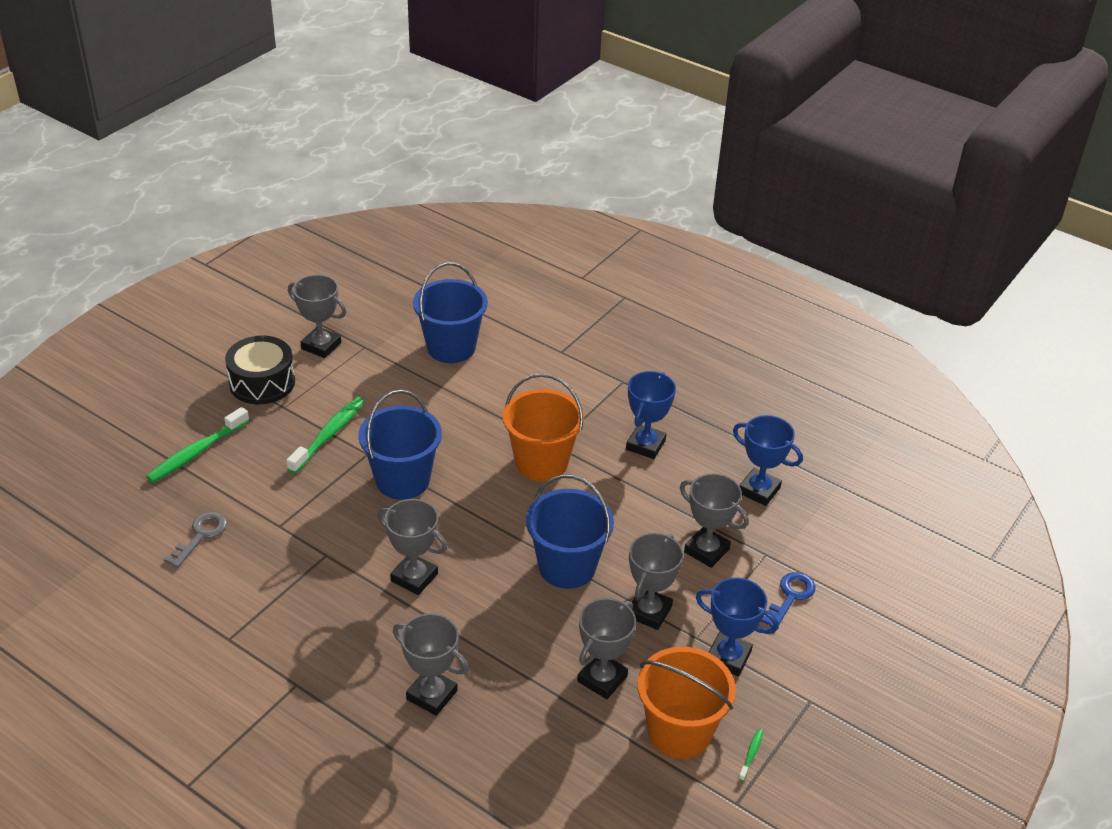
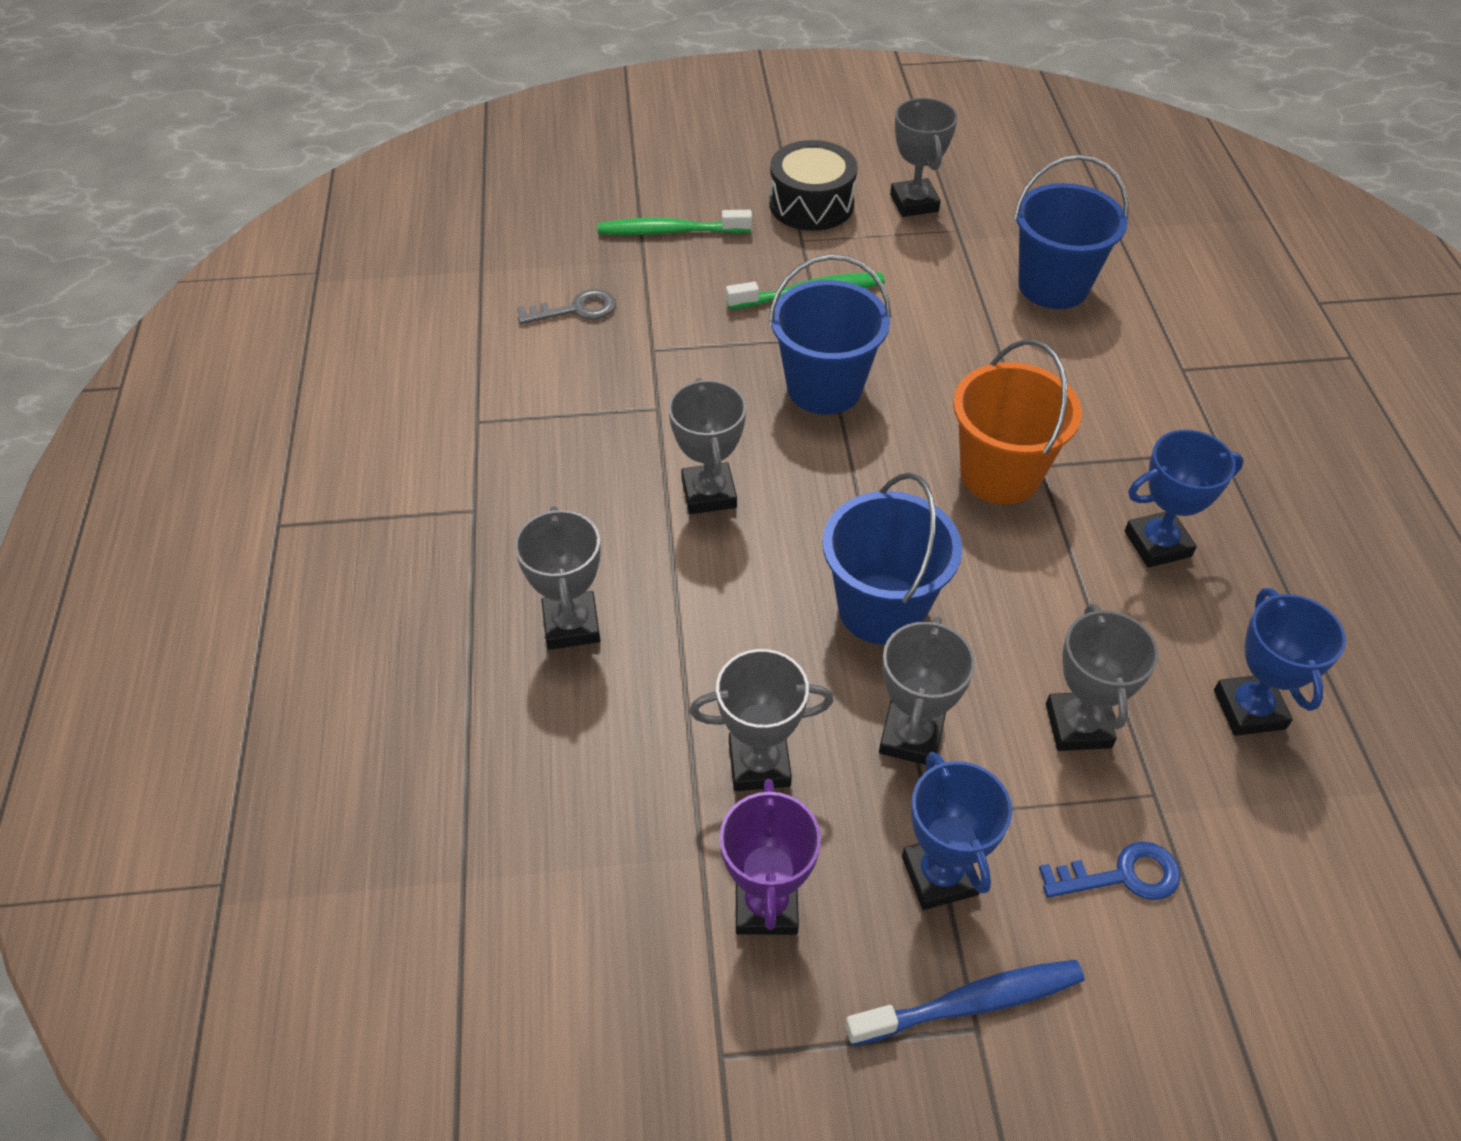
camera: 50 degrees right, 10 degrees up
grey trophy [629,533,684,630] -> grey trophy turned 60 degrees counterclockwise [879,616,975,765]
orange bucket [637,647,736,759] -> purple trophy [720,779,821,935]
green toothbrush [738,729,763,781] -> none
none -> blue toothbrush [845,960,1085,1046]

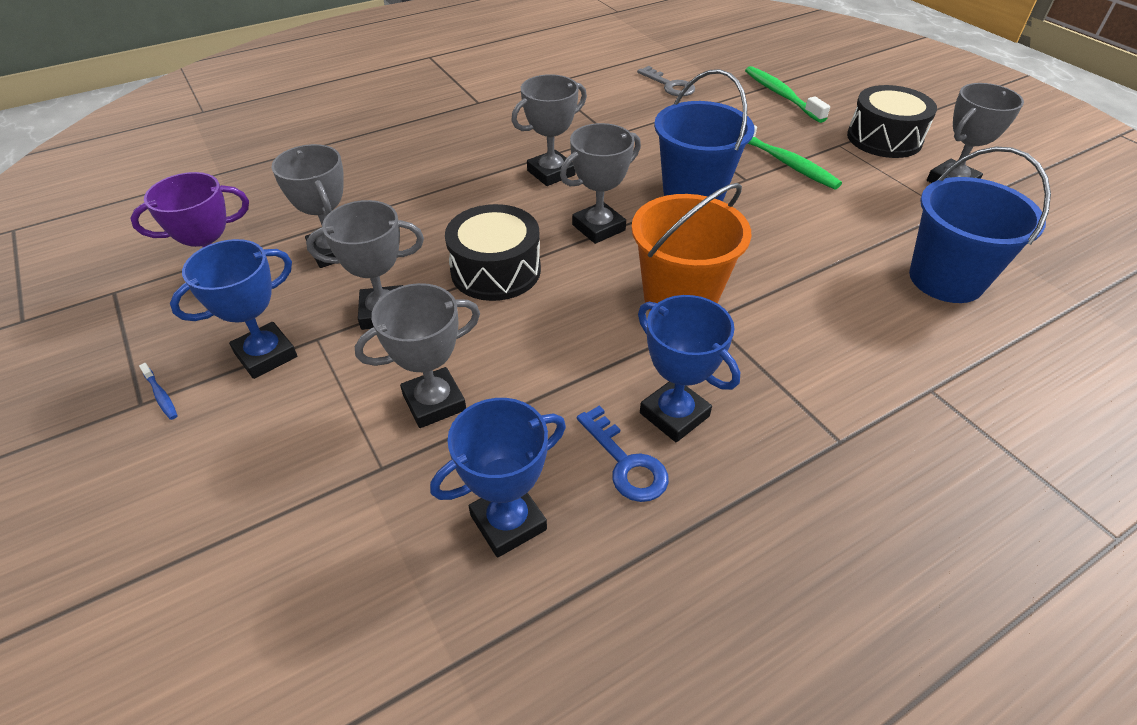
camera: 65 degrees right, 5 degrees down
grey trophy [515,506,600,650] -> grey trophy moved to [560,123,641,244]
blue bucket [822,473,962,645] -> black drum [445,204,541,301]
blue toothbrush [845,960,1085,1046] -> blue toothbrush [139,363,178,420], size x0.44
blue key [1039,841,1181,900] -> blue key moved to [577,406,669,502]

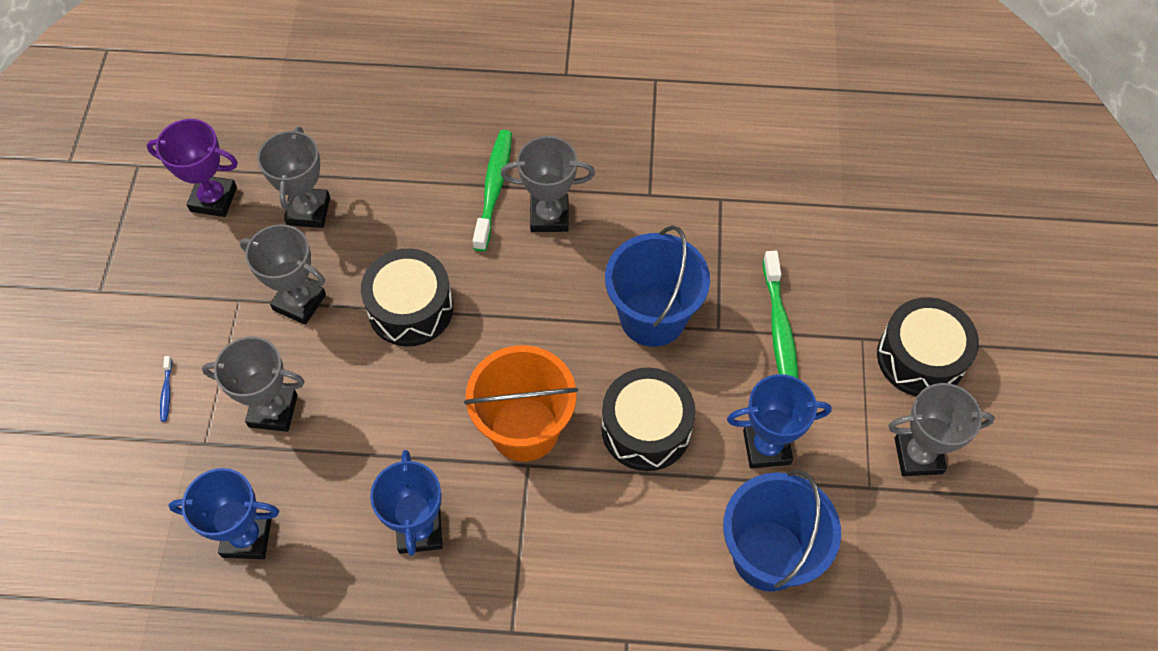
camera: 35 degrees right, 15 degrees up
blue toothbrush [139,363,178,420] -> blue toothbrush moved to [160,356,172,422]
blue trophy [170,239,297,379] -> blue trophy moved to [727,374,832,469]
grey trophy [560,123,641,244] -> none
blue key [577,406,669,502] -> none
grey key [637,66,695,96] -> none
green toothbrush [745,66,830,123] -> green toothbrush moved to [473,130,512,252]
none -> black drum [601,368,695,471]

